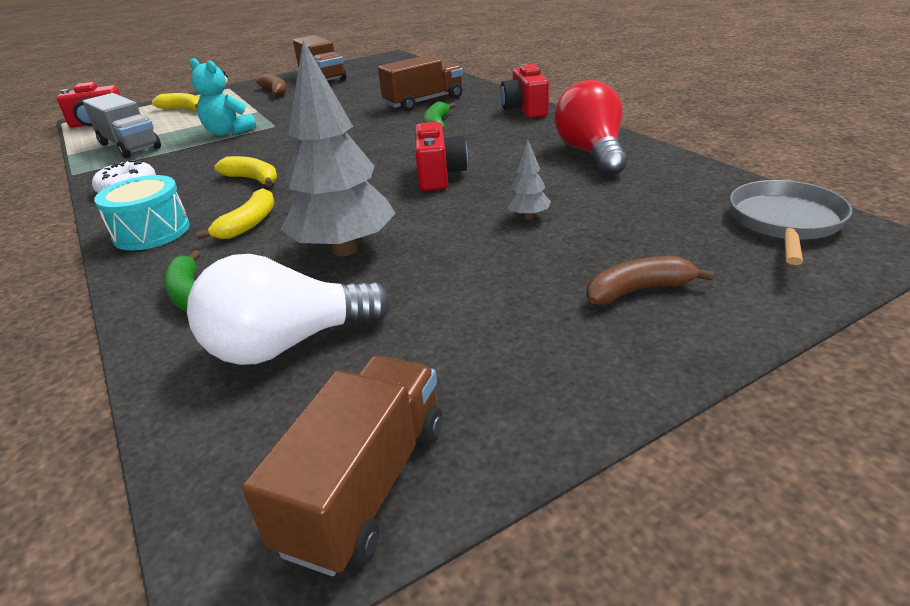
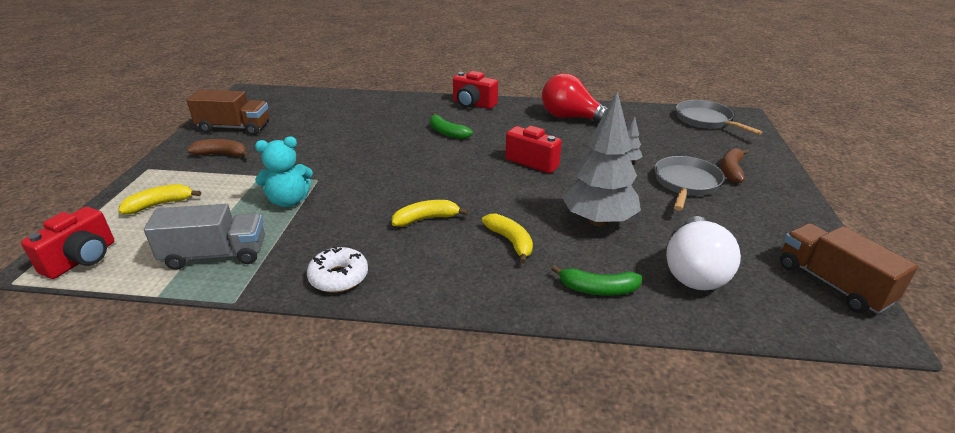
camera: 55 degrees left, 0 degrees up
turquoise drum [94,175,190,250] -> none
brown truck [378,55,463,111] -> none
none -> grey pan [654,156,724,211]

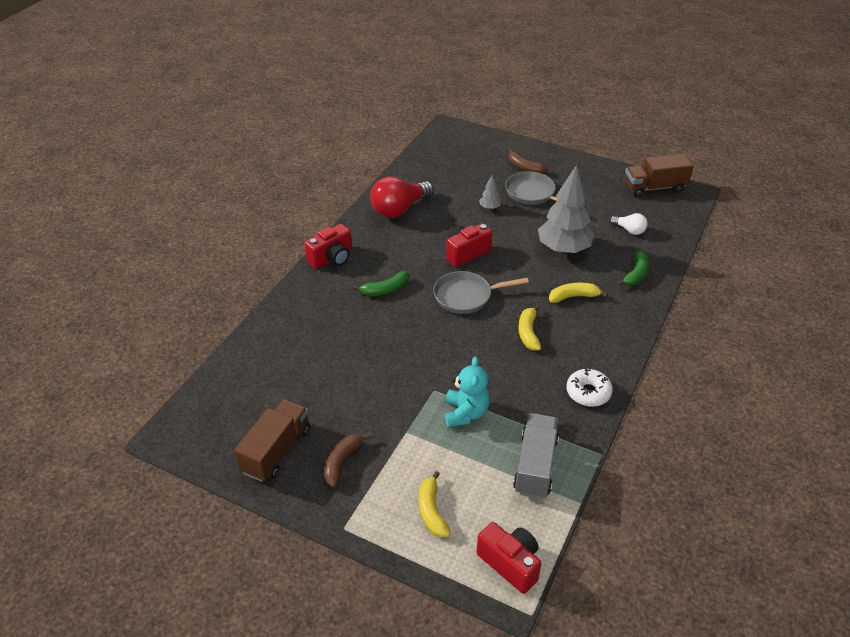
camera: 70 degrees left, 10 degrees up
white light bulb [666,216,741,290] -> white light bulb [610,213,647,235], size x0.51
grey pan [676,100,762,135] -> grey pan moved to [433,271,529,314]

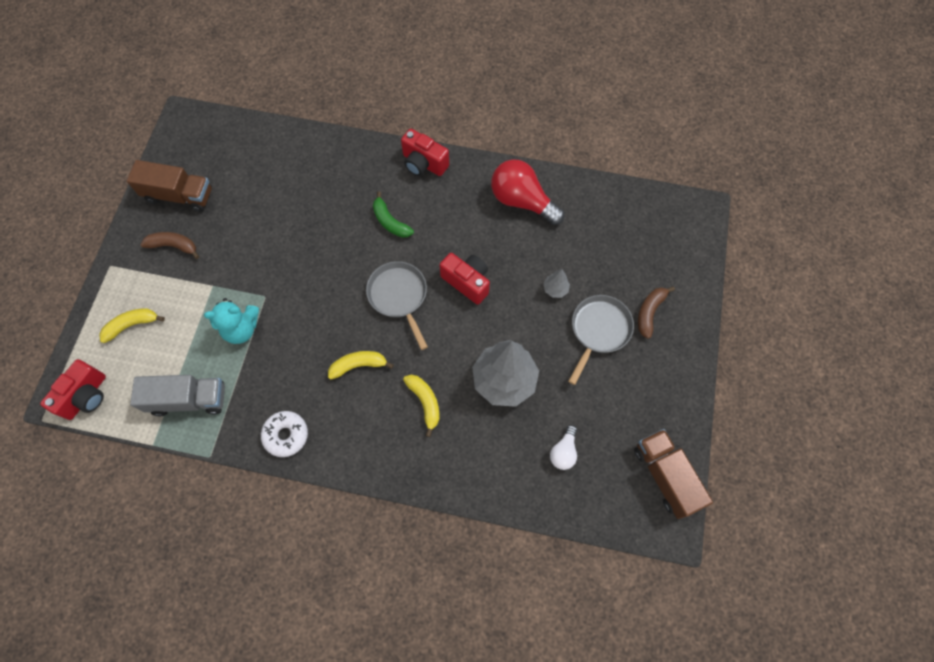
camera: 75 degrees right, 25 degrees up
green banana [617,250,649,286] -> none

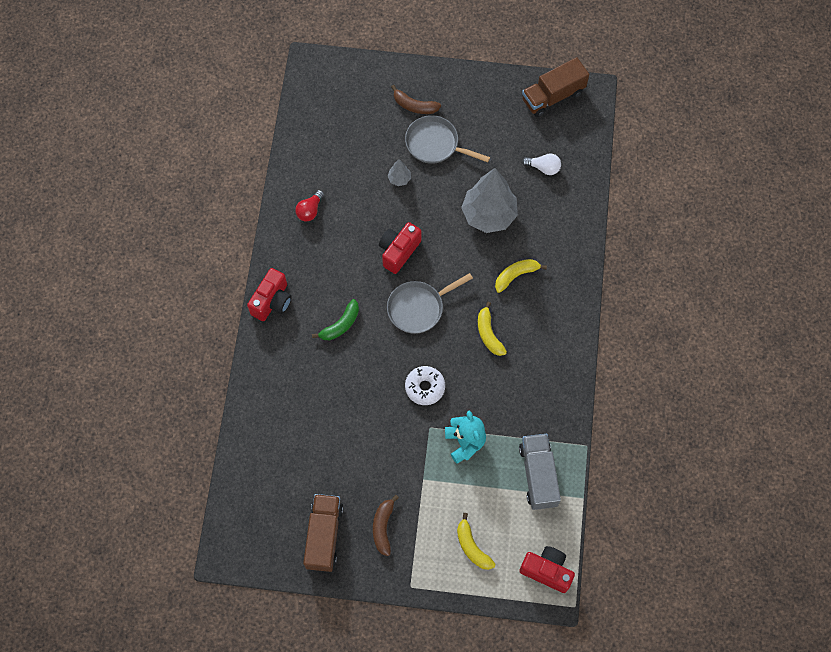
camera: 95 degrees left, 0 degrees up
white donut [261,411,308,457] -> white donut moved to [405,366,445,405]
red light bulb [491,159,564,225] -> red light bulb [295,190,324,222], size x0.51

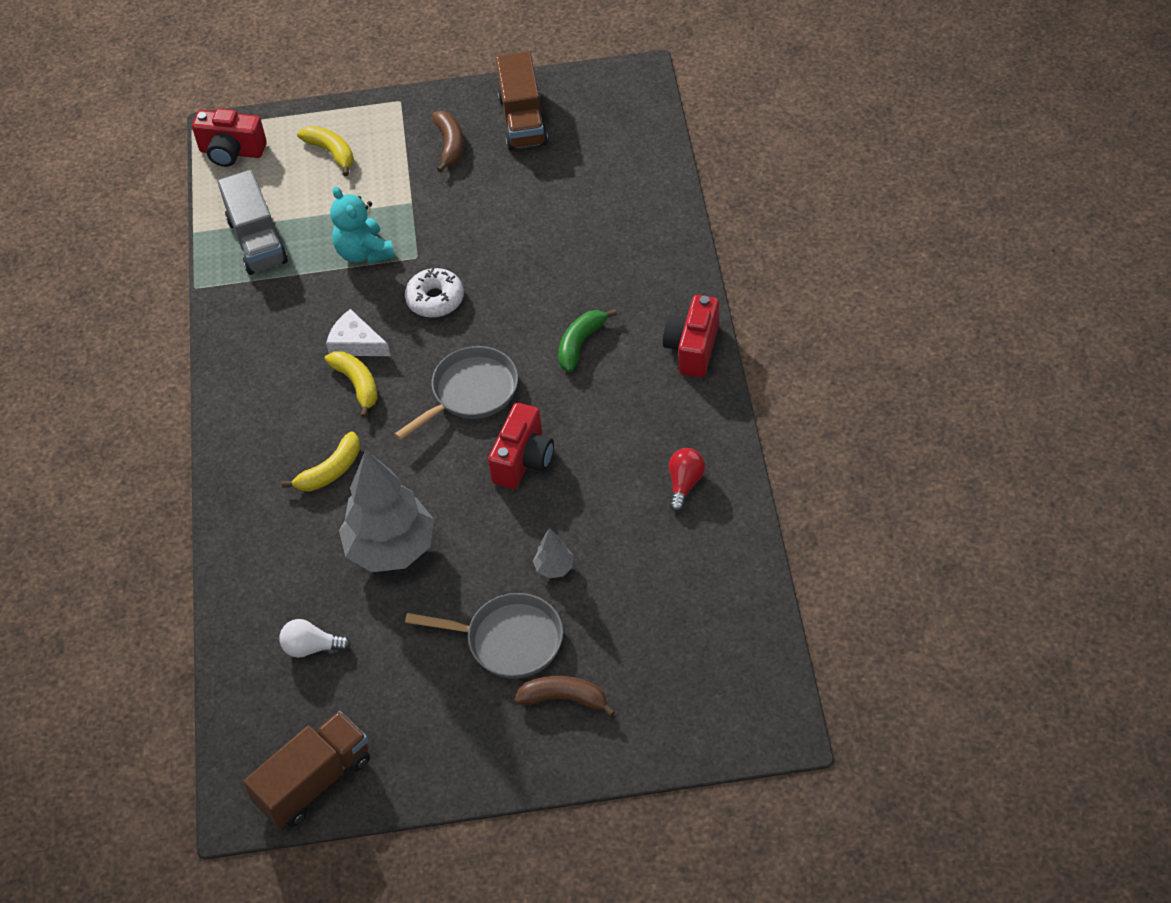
camera: 170 degrees right, 15 degrees down
none -> white cheese [326,309,391,356]

